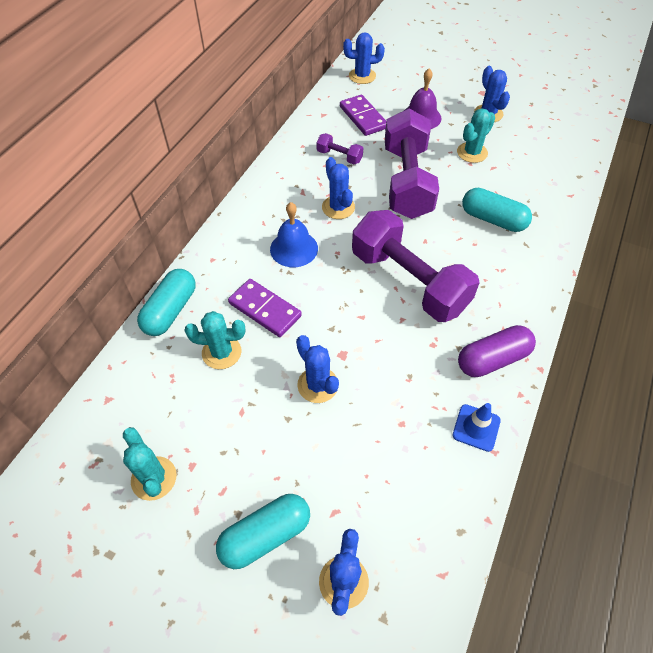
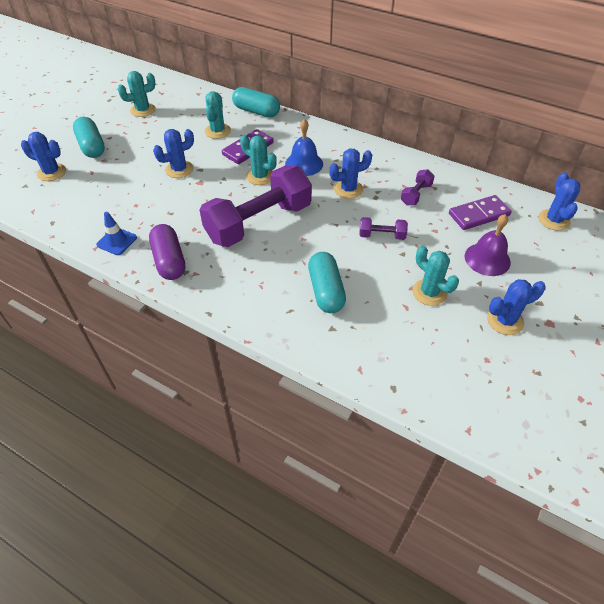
camera: 95 degrees right, 5 degrees down
purple dumbbell [385,109,439,219] -> purple dumbbell [359,217,408,240], size x0.42
turquoise capsule [462,188,532,232] -> turquoise capsule turned 45 degrees counterclockwise [308,252,346,313]
none -> turquoise cactus [240,135,277,185]

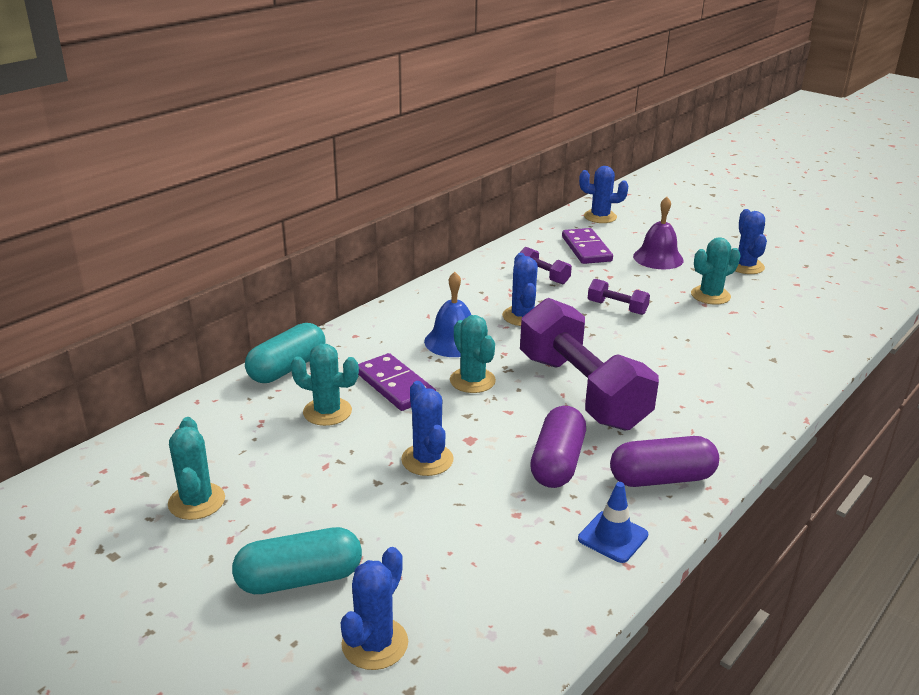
camera: 80 degrees left, 20 degrees down
turquoise cactus [240,135,277,185] -> turquoise cactus turned 75 degrees counterclockwise [450,315,496,393]
turquoise capsule [308,252,346,313] -> none
purple dumbbell [359,217,408,240] -> purple dumbbell turned 75 degrees counterclockwise [588,279,650,315]
none -> purple capsule [530,406,586,488]

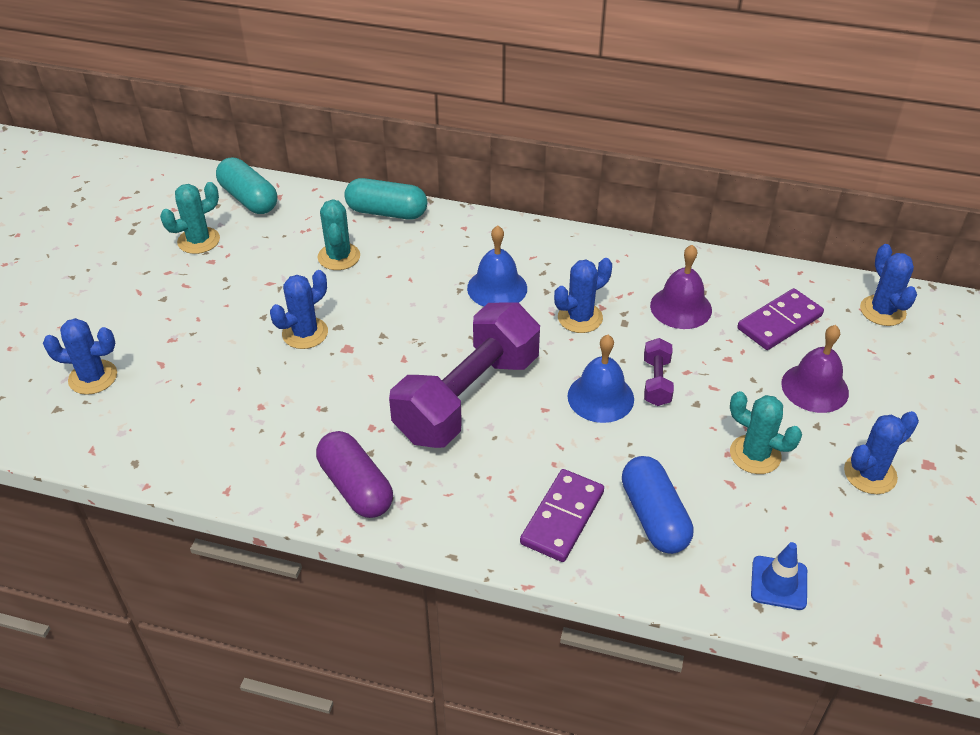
camera: 65 degrees right, 15 degrees up
turquoise capsule [232,527,362,594] -> turquoise capsule moved to [216,158,277,214]
purple domino [358,353,436,411] -> purple domino moved to [520,469,604,562]
turquoise cactus [450,315,496,393] -> none
purple dumbbell [520,247,572,284] -> purple bell [650,245,712,329]
purple capsule [530,406,586,488] -> none
blue traffic cone [578,482,648,563] -> blue traffic cone moved to [751,542,807,610]
none -> blue bell [567,335,634,423]
none -> blue capsule [622,456,693,554]

